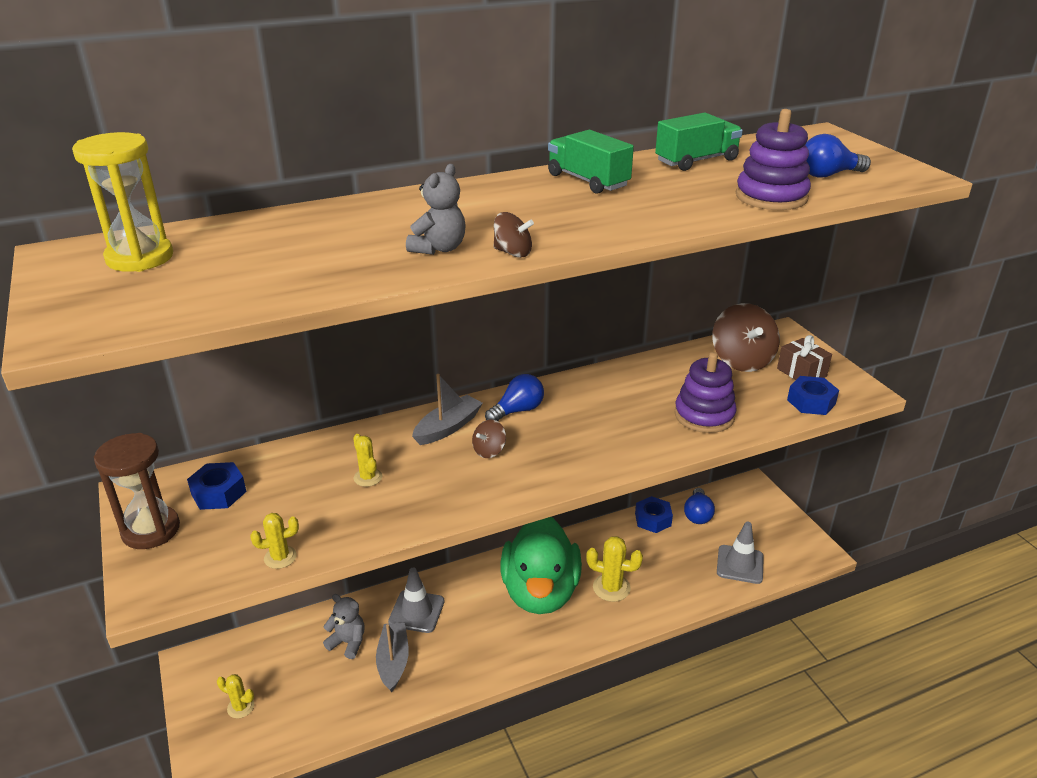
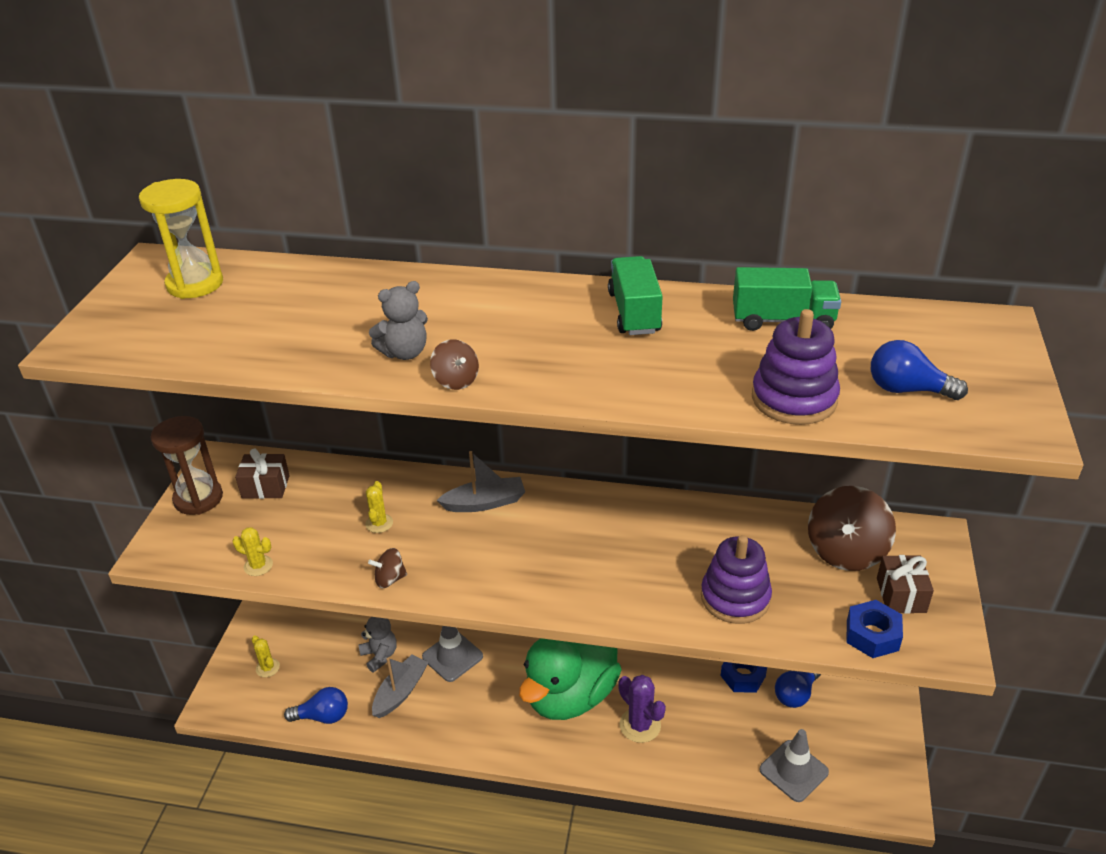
camera: 35 degrees right, 5 degrees up
blue nut [187,462,246,510] -> brown gift [235,449,290,499]
brown spinning top [472,419,506,458] -> brown spinning top moved to [368,548,407,588]
blue light bulb [485,374,544,421] -> blue light bulb moved to [284,687,348,724]
yellow cactus [586,536,643,602] -> purple cactus [618,675,666,743]

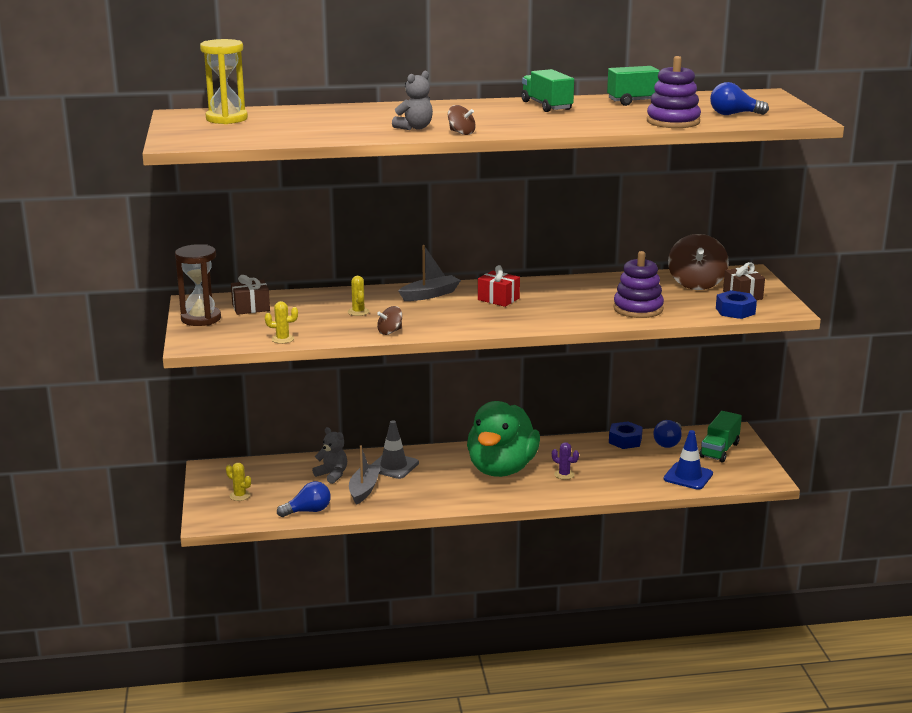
camera: 20 degrees left, 15 degrees down
purple cactus [618,675,666,743] -> purple cactus [552,442,579,480], size x0.61
grey traffic cone [760,729,829,802] -> blue traffic cone [664,430,713,490]
none -> red gift [478,265,520,307]
none -> green truck [700,411,742,463]

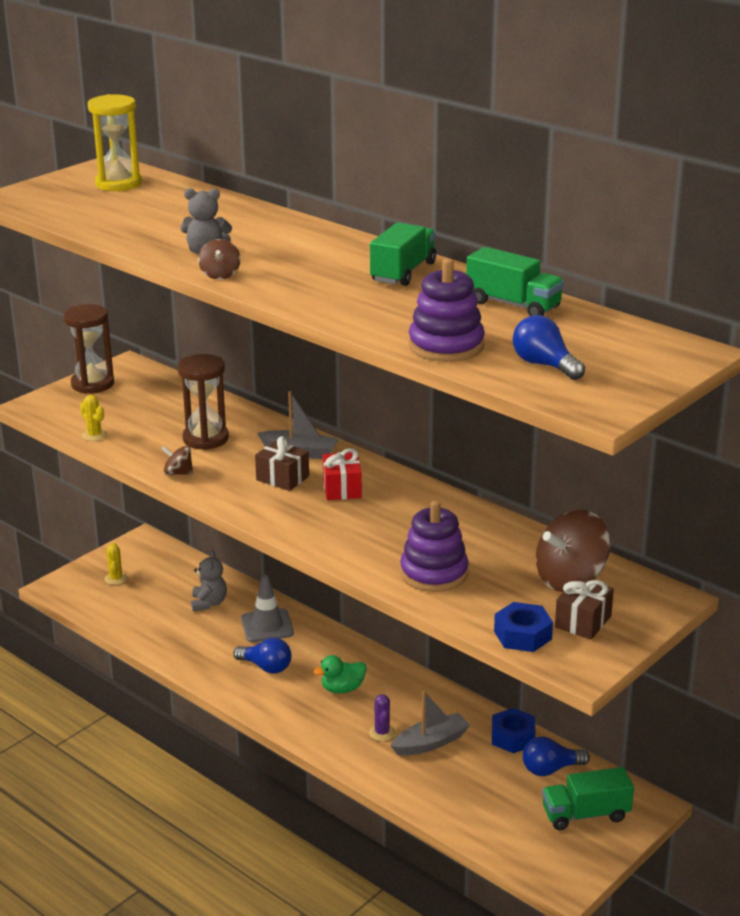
camera: 50 degrees right, 5 degrees up
brown gift [231,275,270,315] -> brown gift moved to [255,436,309,491]
blue light bulb [277,481,331,517] -> blue light bulb moved to [233,638,292,673]
yellow cactus [348,276,369,316] -> brown hourglass [177,354,229,450]
grey boat [349,445,380,505] -> grey boat moved to [390,691,470,756]
green duck [467,401,540,477] -> green duck [314,655,367,693], size x0.40
blue traffic cone [664,430,713,490] -> none

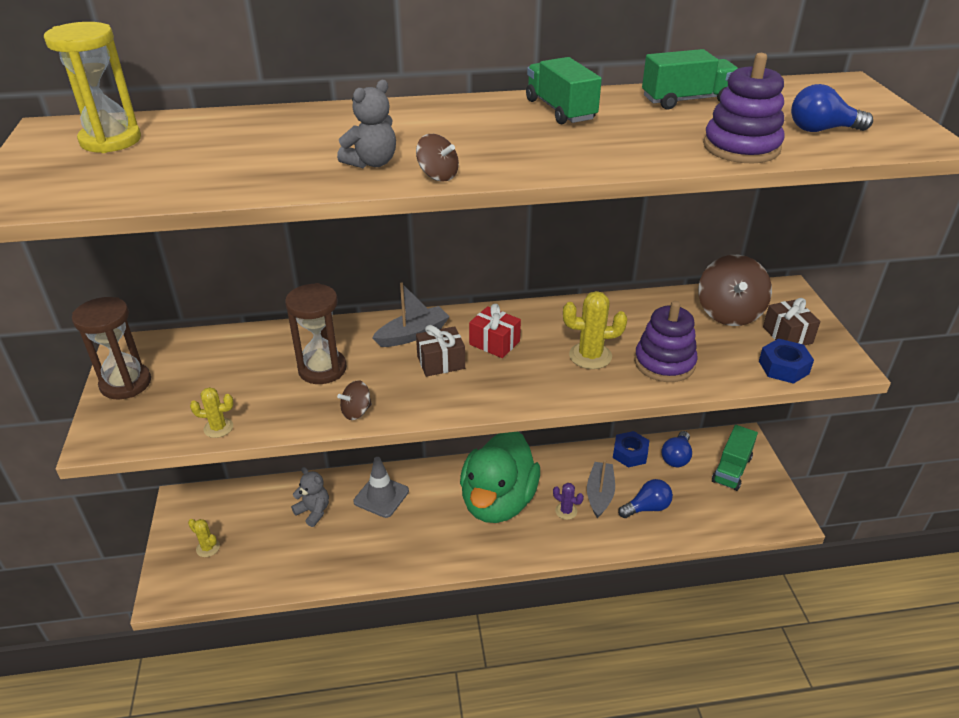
camera: 50 degrees left, 10 degrees up
blue light bulb [233,638,292,673] -> blue light bulb moved to [618,479,673,518]
green duck [314,655,367,693] -> green duck [460,432,540,523], size x2.48
none -> yellow cactus [563,291,627,369]

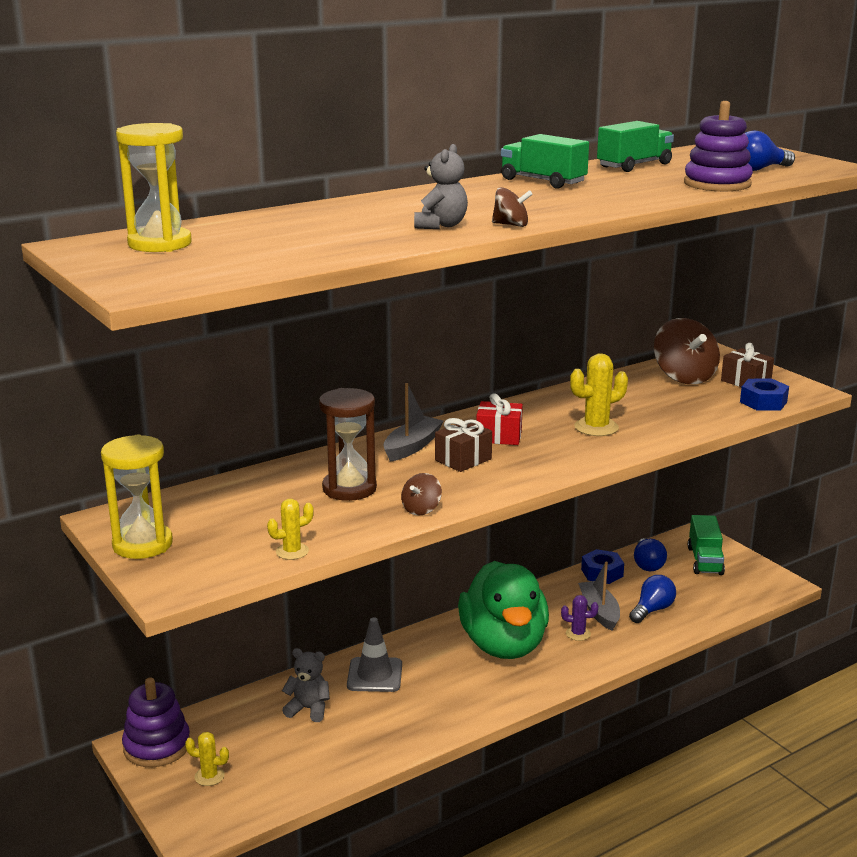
camera: 25 degrees left, 15 degrees down
brown hourglass [72,297,151,399] -> yellow hourglass [101,435,173,559]
purple stacking toy [634,301,698,382] -> purple stacking toy moved to [122,677,190,767]

